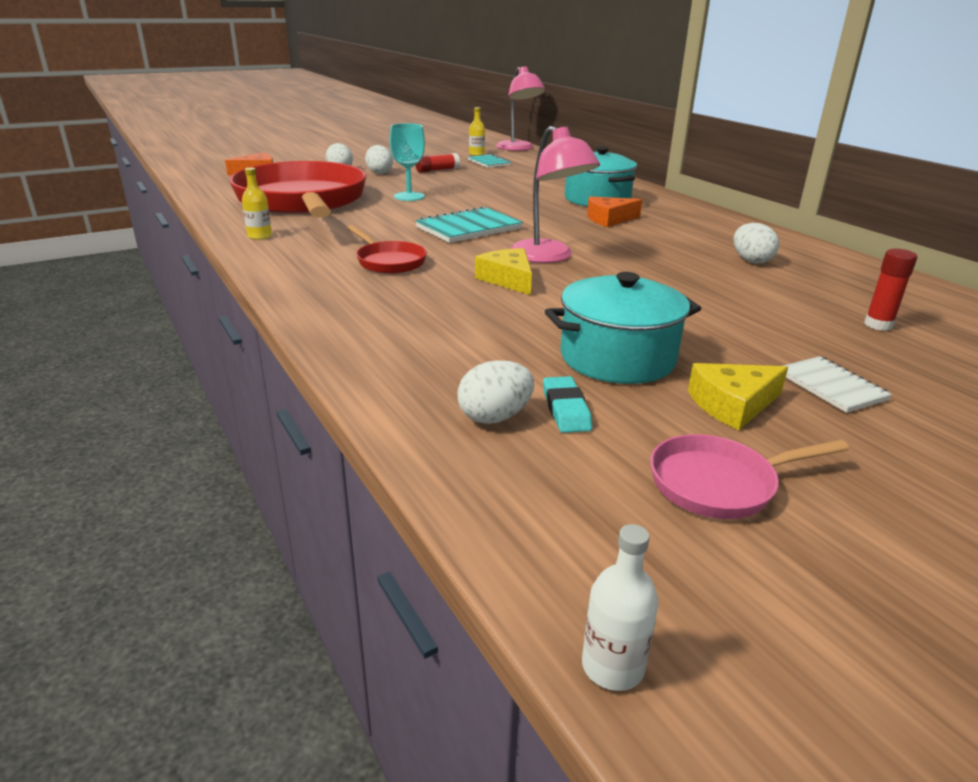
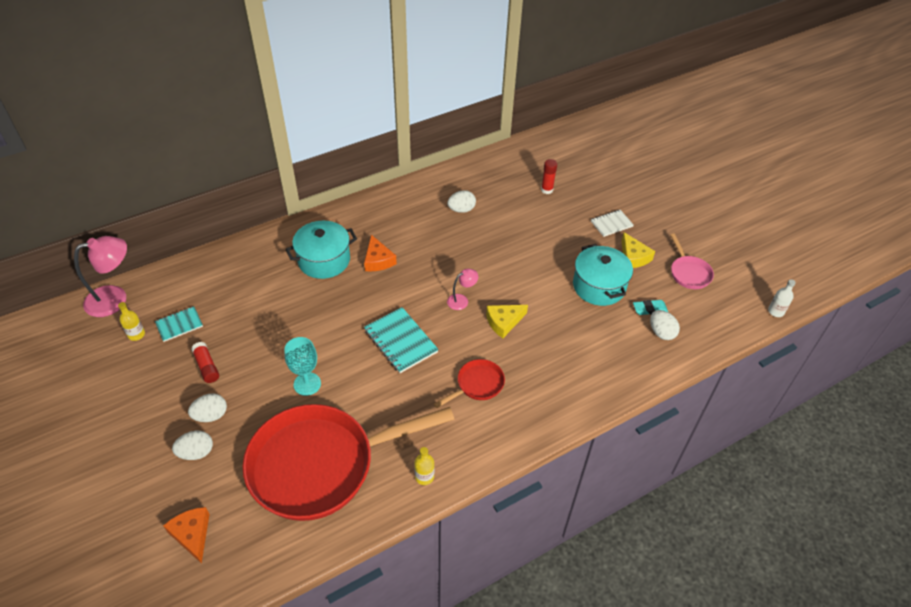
camera: 90 degrees left, 20 degrees up
pink lamp [510,126,600,263] -> pink lamp [447,268,478,310], size x0.52

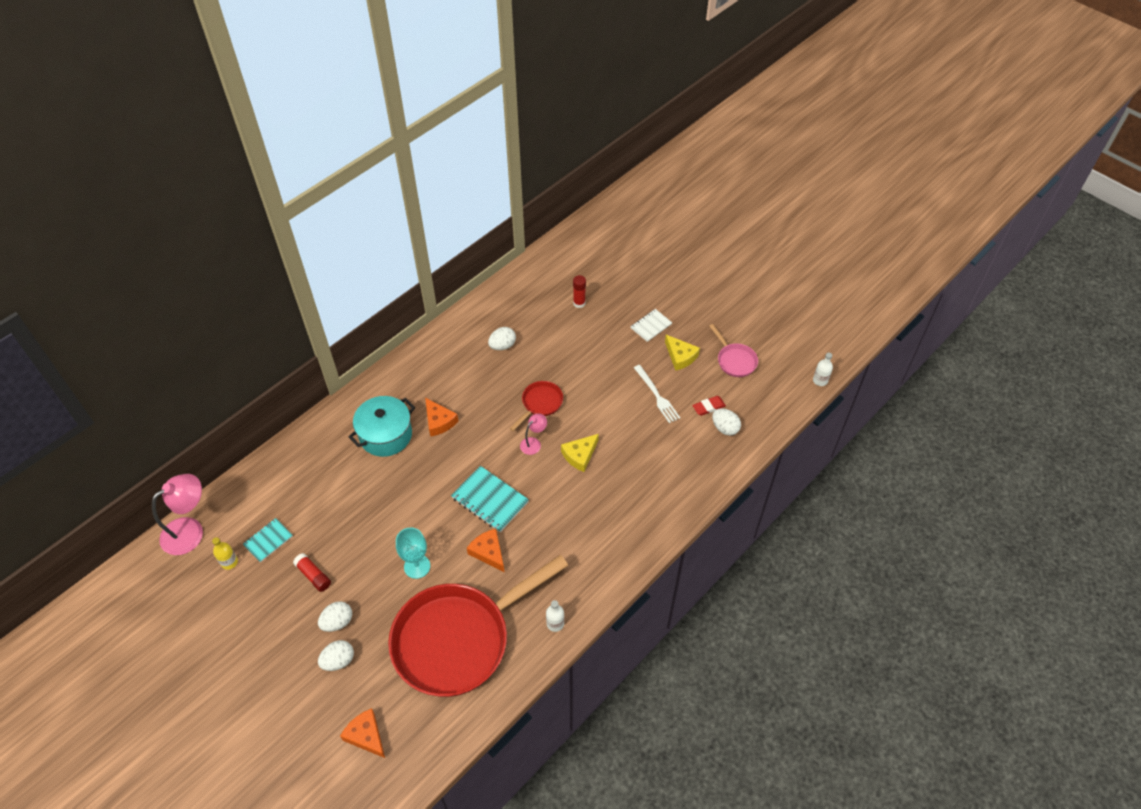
camera: 15 degrees left, 5 degrees up
yellow bottle [414,447,434,485] -> white bottle [546,600,564,632]
red pan [434,359,505,408] -> red pan moved to [510,381,563,431]
turquoise pot [573,244,633,306] -> white fork [634,365,680,423]
turquoise eraser [633,300,668,315] -> red eraser [692,396,726,416]
none -> orange cheese [467,529,505,572]

